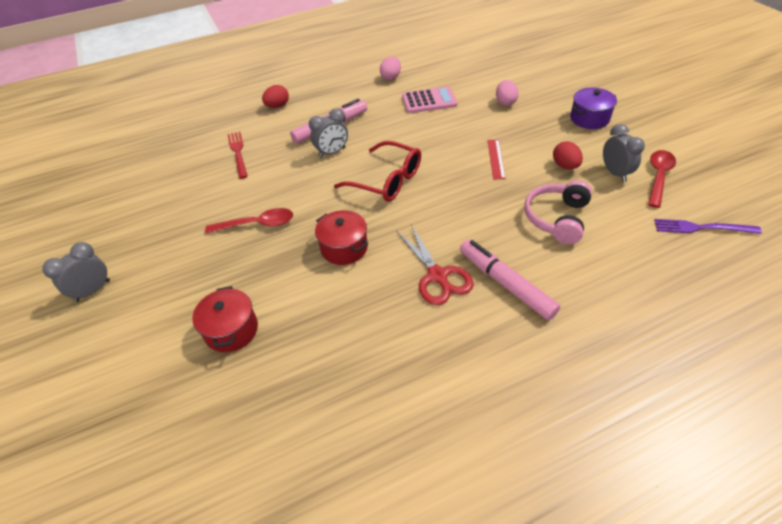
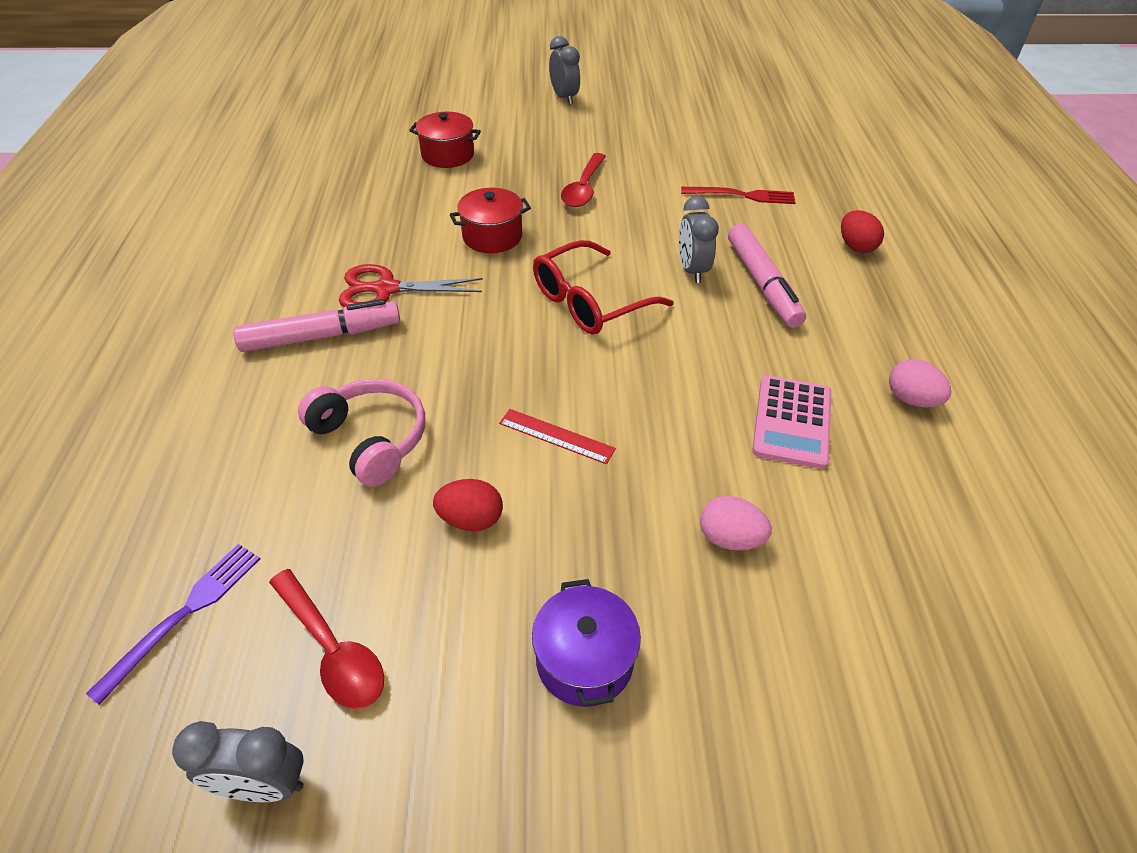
camera: 110 degrees right, 0 degrees up
grey clock [603,124,645,182] -> grey clock moved to [172,721,304,802]

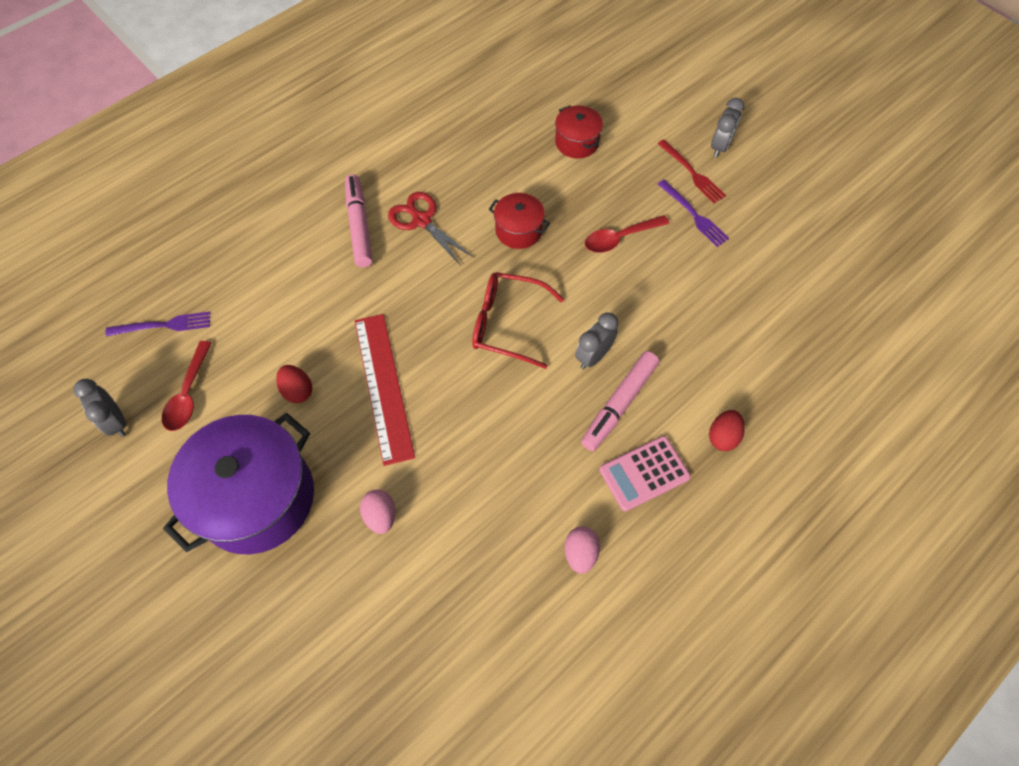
camera: 50 degrees right, 15 degrees up
pink marker [233,299,400,352] -> pink marker turned 135 degrees counterclockwise [345,174,373,267]
pink headphones [298,379,425,487] -> none
red ruler [499,409,616,464] -> red ruler [355,314,415,466], size x2.06
purple pot [532,579,641,707] -> purple pot [163,413,314,554], size x2.07
red fork [681,187,796,204] -> red fork moved to [657,139,726,203]
pink calculator [752,375,831,469] -> pink calculator moved to [599,436,691,511]
none -> purple fork [658,180,730,247]

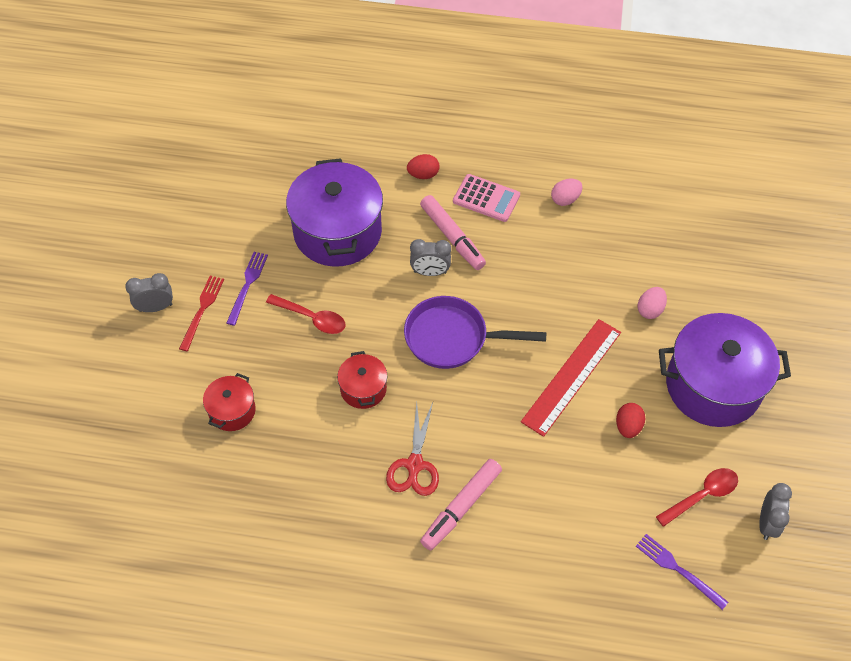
camera: 130 degrees left, 5 degrees down
red glasses [472,272,564,369] -> purple pan [404,296,547,369]
pink marker [581,351,659,451] -> pink marker turned 60 degrees clockwise [420,195,486,270]
none -> purple pot [286,158,383,267]

